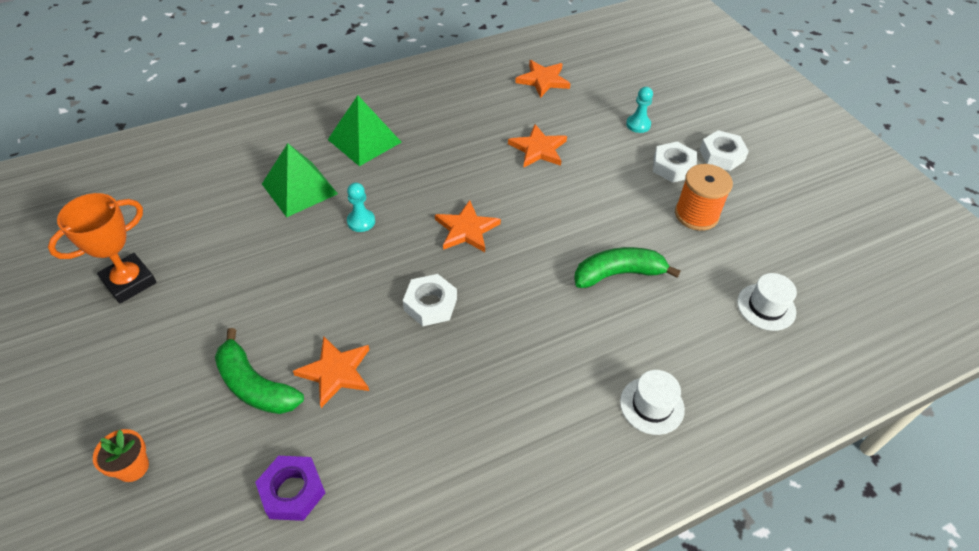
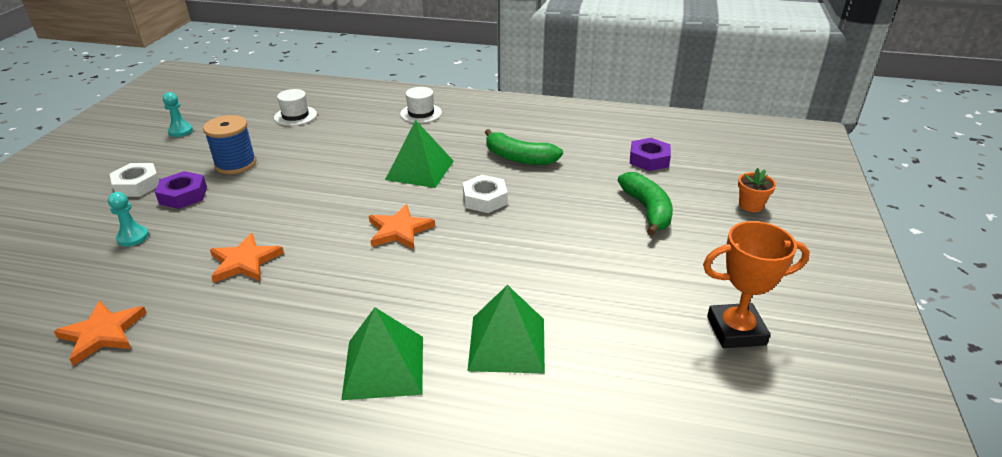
camera: 140 degrees left, 15 degrees down
orange star [293,336,369,408] -> none
turquoise pawn [347,183,375,232] -> turquoise pawn moved to [163,92,193,137]
green banana [574,247,681,288] -> green banana moved to [485,129,563,165]
white nut [653,142,697,183] -> purple nut [155,171,207,209]
orange spool [675,164,733,231] -> blue spool [203,115,256,174]
none -> green pyramid [385,120,454,188]

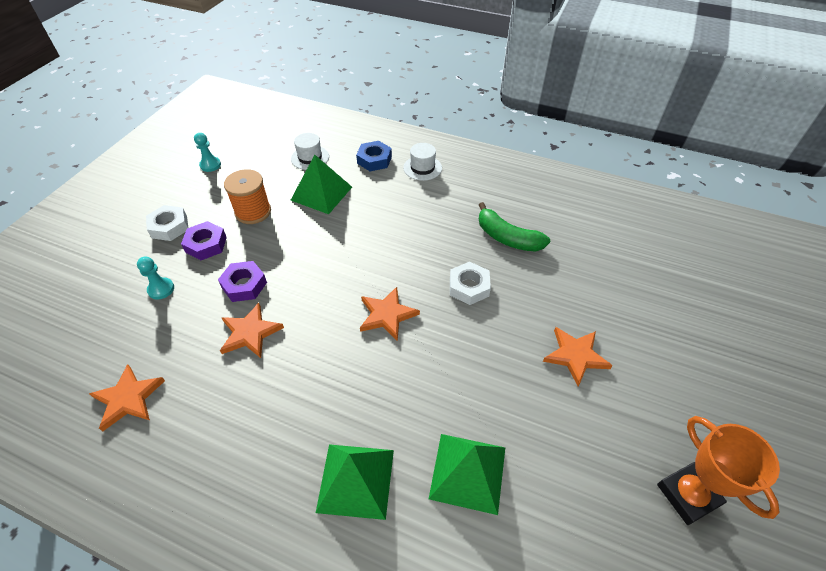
camera: 10 degrees right, 15 degrees up
blue spool [203,115,256,174] -> orange spool [224,169,271,224]
green pyramid [385,120,454,188] -> green pyramid moved to [291,155,352,214]
green banana [618,172,673,236] -> none
purple nut [630,138,671,171] -> purple nut moved to [218,261,267,302]
orange trophy [703,221,810,348] -> orange trophy turned 60 degrees clockwise [657,416,780,525]
orange flower pot [738,168,776,212] -> none
none -> blue nut [356,141,392,171]
none -> orange star [543,327,613,386]

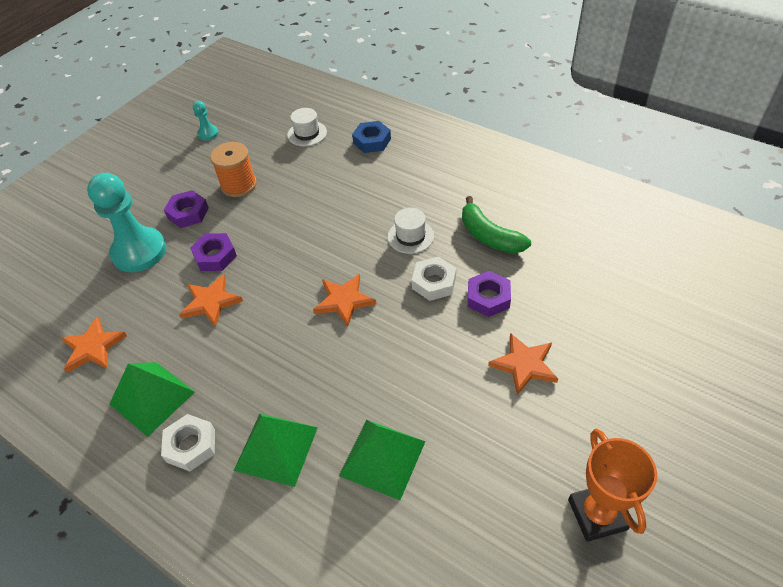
camera: 15 degrees right, 0 degrees up
turquoise pawn [137,257,174,300] -> turquoise pawn [87,173,166,272], size x2.22
white nut [146,205,188,241] -> white nut moved to [161,414,215,471]
green pyramid [291,155,352,214] -> green pyramid moved to [109,362,195,437]
white hat [403,143,442,181] -> white hat moved to [387,208,434,254]
none -> purple nut [468,271,511,317]

